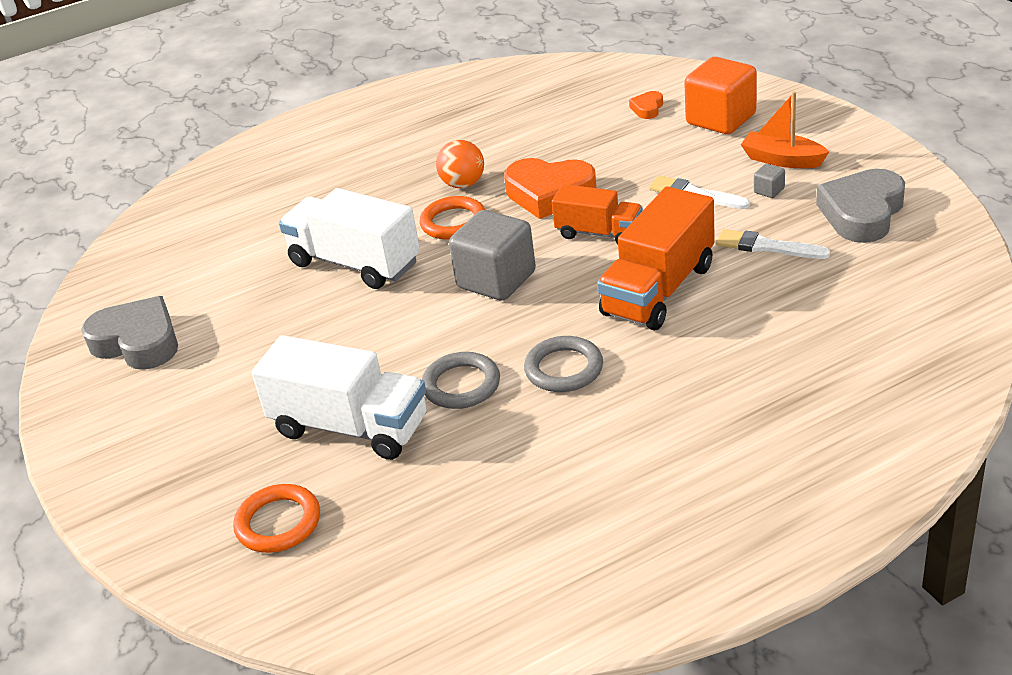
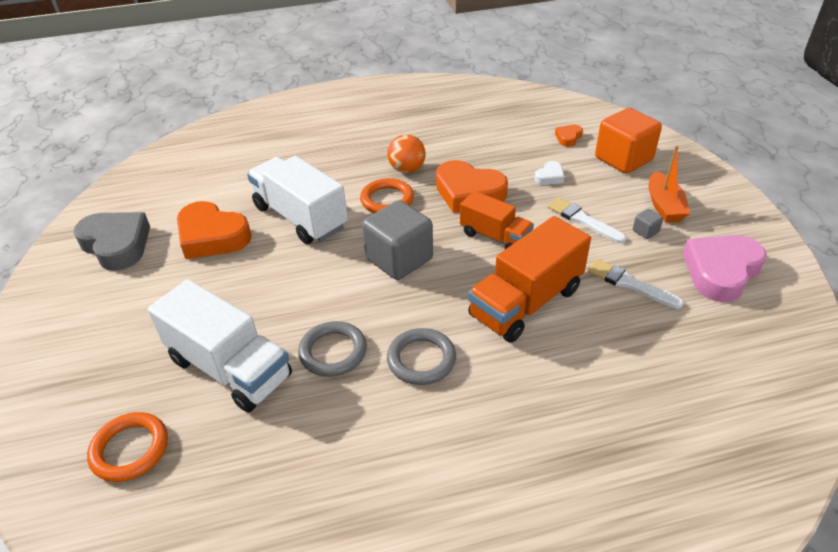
camera: 10 degrees right, 5 degrees up
orange boat [741,92,829,168] -> orange boat turned 135 degrees counterclockwise [649,145,690,223]
grey heart [816,169,905,243] -> pink heart [683,235,767,302]
none -> orange heart [177,201,252,259]
none -> white heart [535,161,565,185]

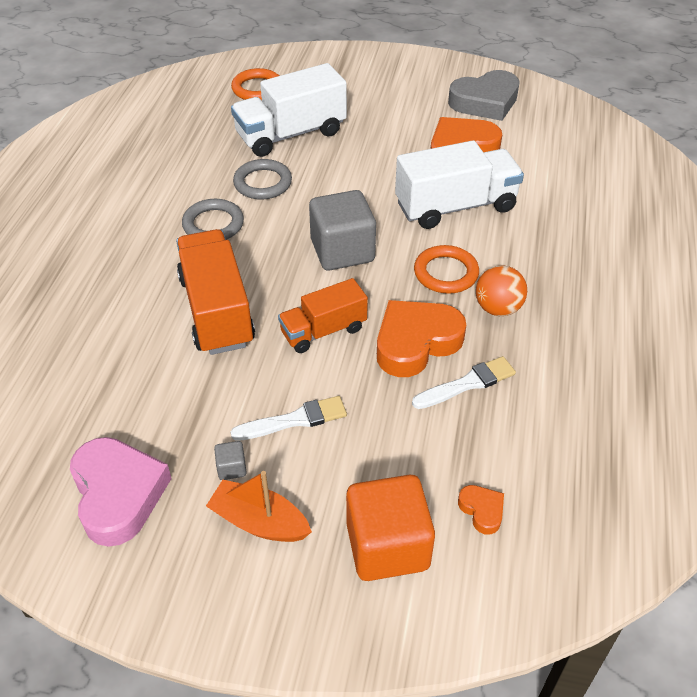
camera: 115 degrees right, 5 degrees up
white heart [535,161,565,185] -> none
white brush [587,259,684,309] -> white brush moved to [412,356,516,409]

